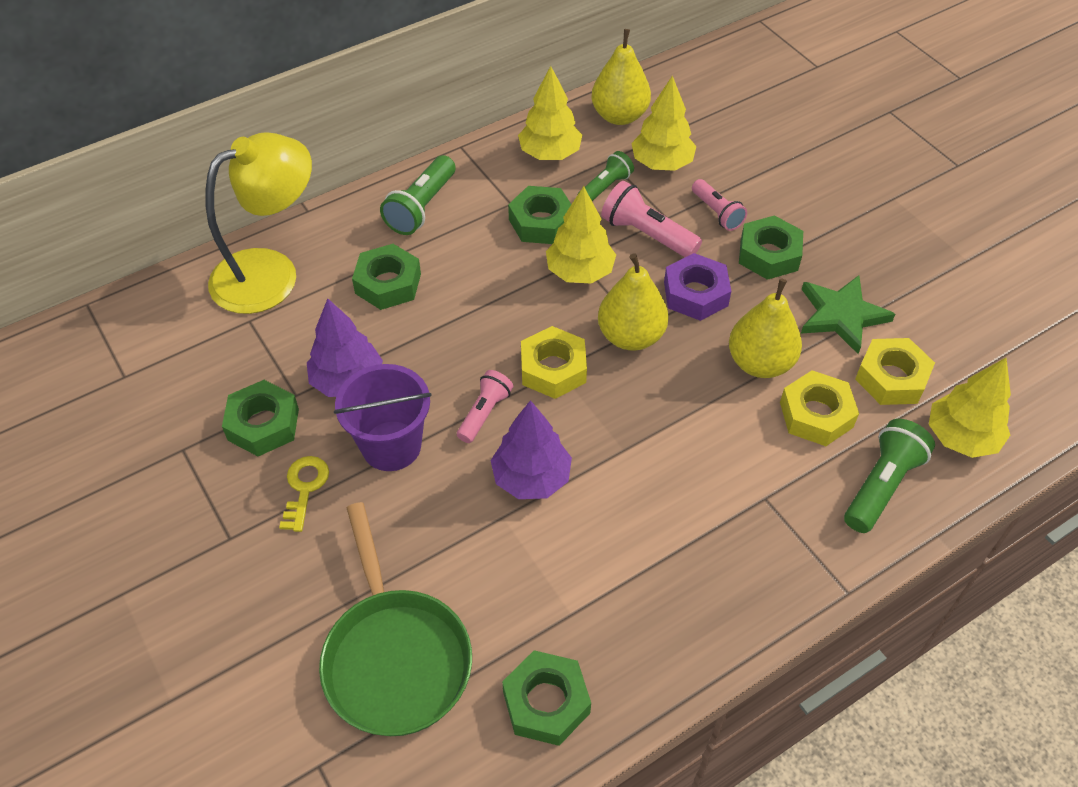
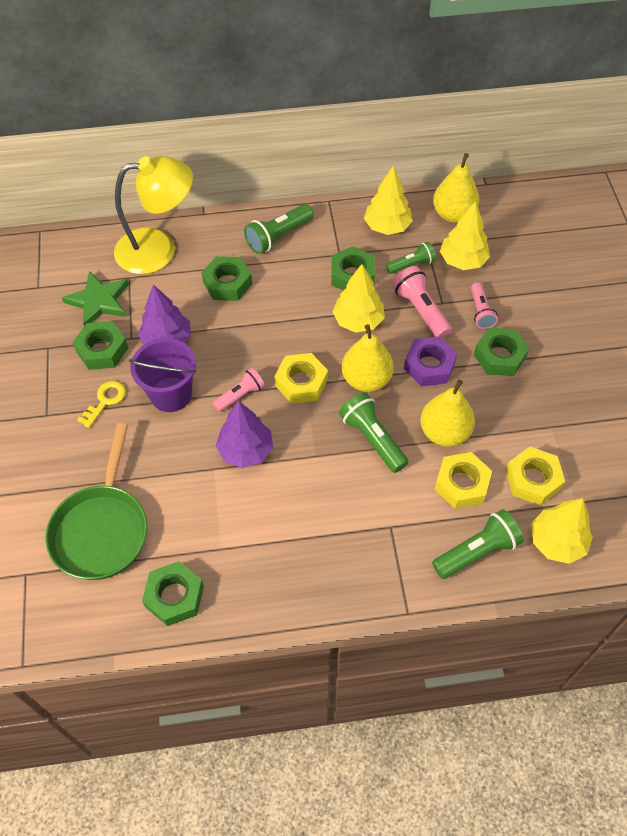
camera: 25 degrees right, 5 degrees up
green star [801,275,895,354] -> green star moved to [62,271,129,326]
none -> green flashlight [339,392,409,473]

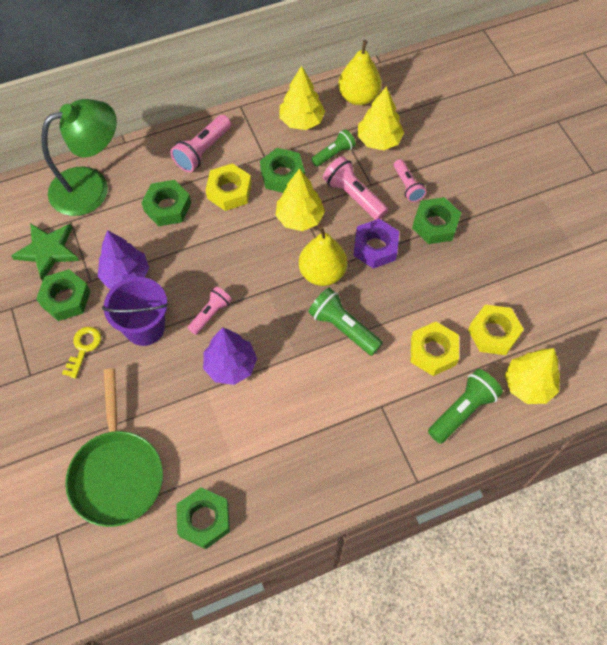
camera: 15 degrees left, 5 degrees up
yellow lamp [114,156,193,274] -> green lamp [41,99,117,216]
green flashlight [244,204,314,254] -> pink flashlight [171,115,231,172]
yellow nut [274,353,328,404] -> yellow nut moved to [206,163,251,211]
yellow pear [420,380,475,447] -> none

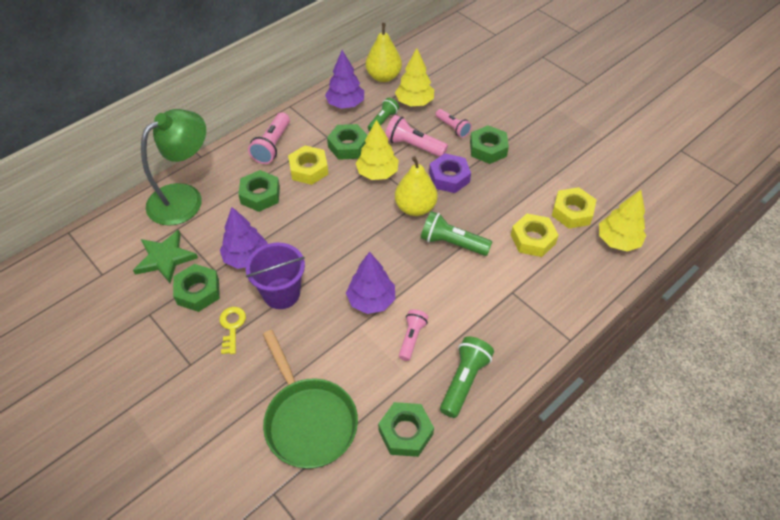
camera: 20 degrees left, 10 degrees down
pink flashlight [188,286,232,335] -> pink flashlight moved to [399,309,428,361]
yellow tree [279,66,325,130] -> purple tree [325,50,364,109]
green flashlight [428,369,503,444] -> green flashlight moved to [440,336,494,418]

